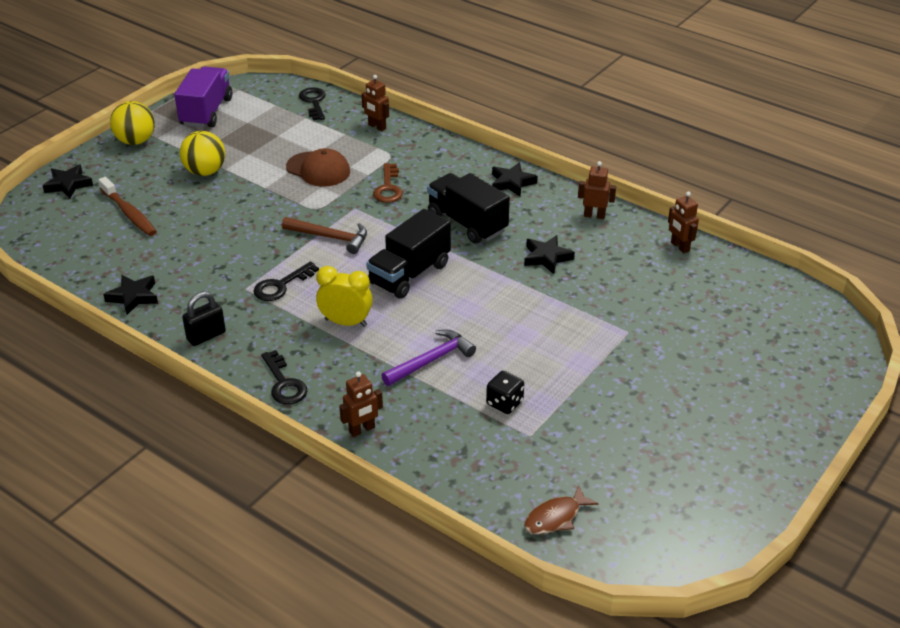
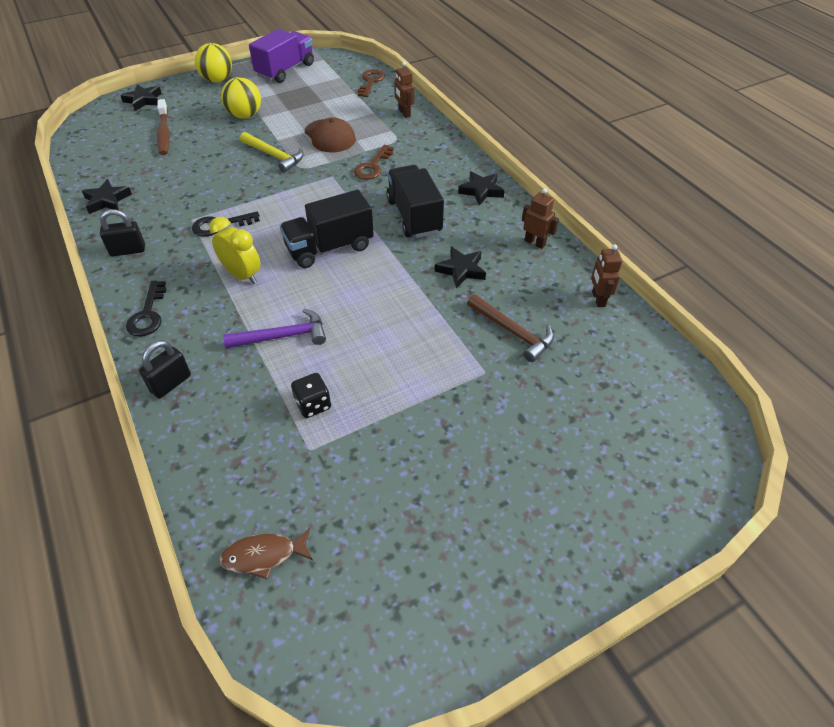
camera: 25 degrees right, 10 degrees up
brown hammer [282,217,367,254] -> brown hammer moved to [467,294,554,362]
black key [299,87,326,120] -> brown key [358,69,385,97]
brown robot [339,371,383,437] -> black padlock [139,340,191,398]
none -> yellow hammer [240,132,304,173]

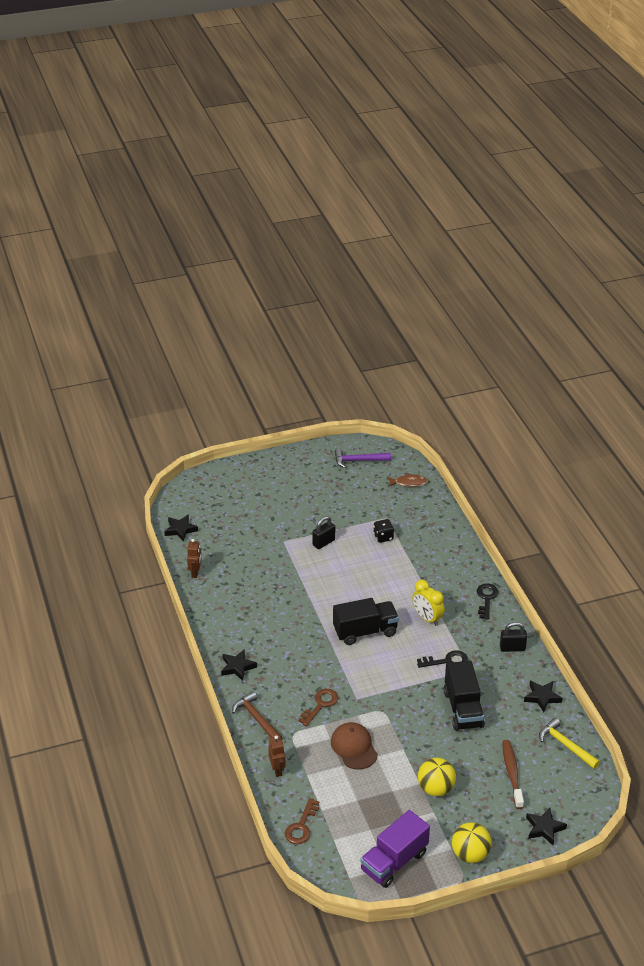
camera: 170 degrees left, 10 degrees down
black padlock [139,340,191,398] -> black padlock moved to [312,516,335,549]
purple hammer [223,309,326,348] -> purple hammer moved to [335,448,391,468]
yellow hammer [240,132,304,173] -> yellow hammer moved to [539,718,600,769]
black truck [386,165,444,238] -> black truck moved to [444,661,485,731]
black star [435,247,486,288] -> black star moved to [164,515,198,541]
brown hammer [467,294,554,362] -> brown hammer moved to [232,691,283,738]
brown robot [522,188,559,249] -> none

